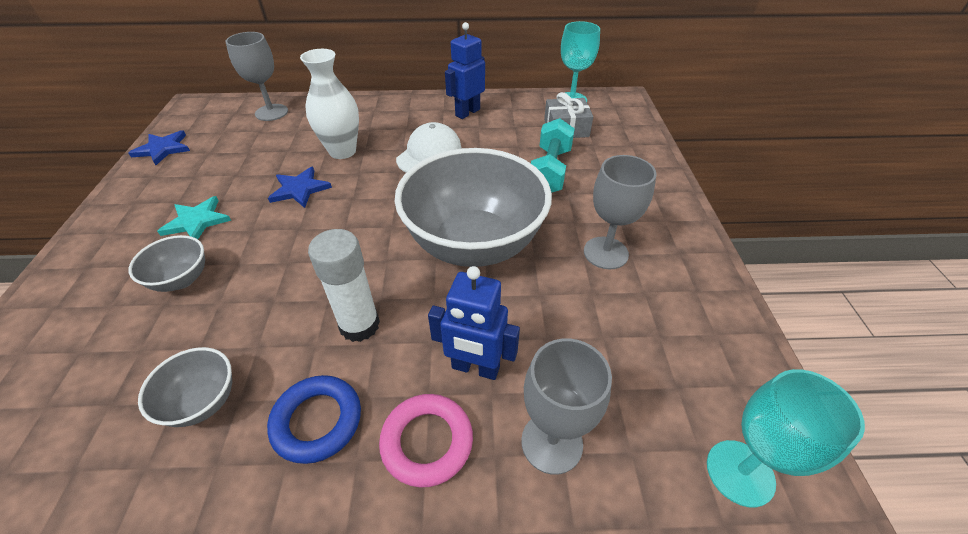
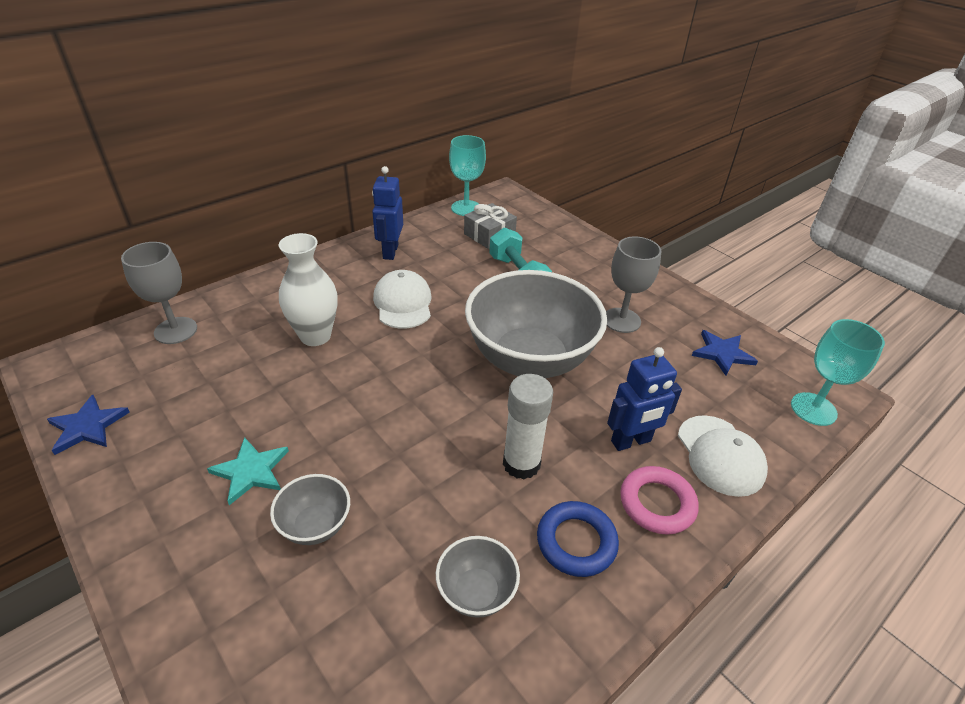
camera: 40 degrees left, 5 degrees down
blue star [268,167,332,208] -> blue star moved to [692,330,758,376]
grey goblet [521,338,612,475] -> white cap [678,415,768,497]

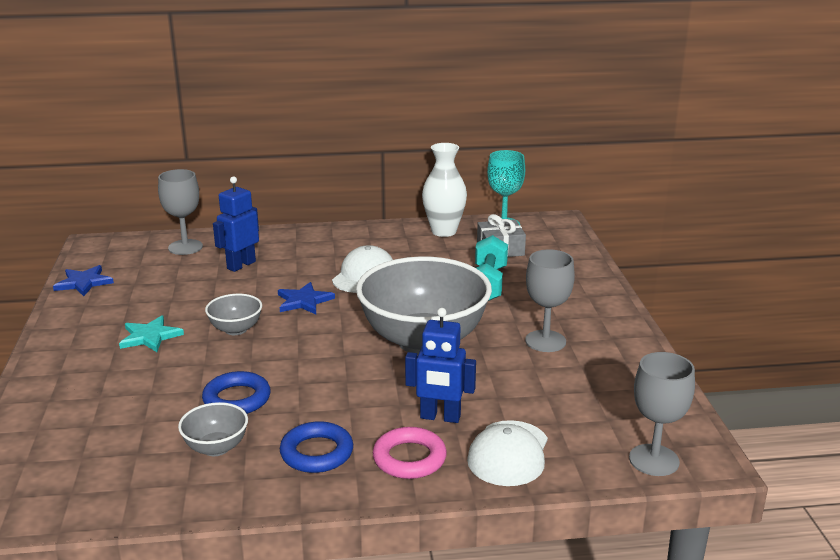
camera: 35 degrees right, 15 degrees down
grey bowl [270,474,350,545] -> grey bowl moved to [205,294,262,335]
white vase [279,233,338,346] -> white vase moved to [422,143,467,237]
blue robot [372,166,403,260] -> blue robot moved to [213,176,259,272]
white glue stick [503,374,553,479] -> none
blue star [692,330,758,376] -> blue star moved to [278,282,335,314]
turquoise goblet [791,319,885,426] -> grey goblet [629,352,695,476]
none -> blue ring [202,371,271,414]

